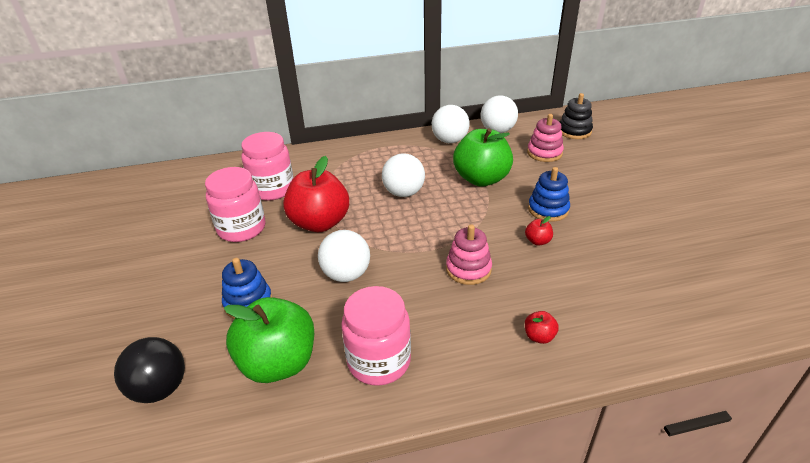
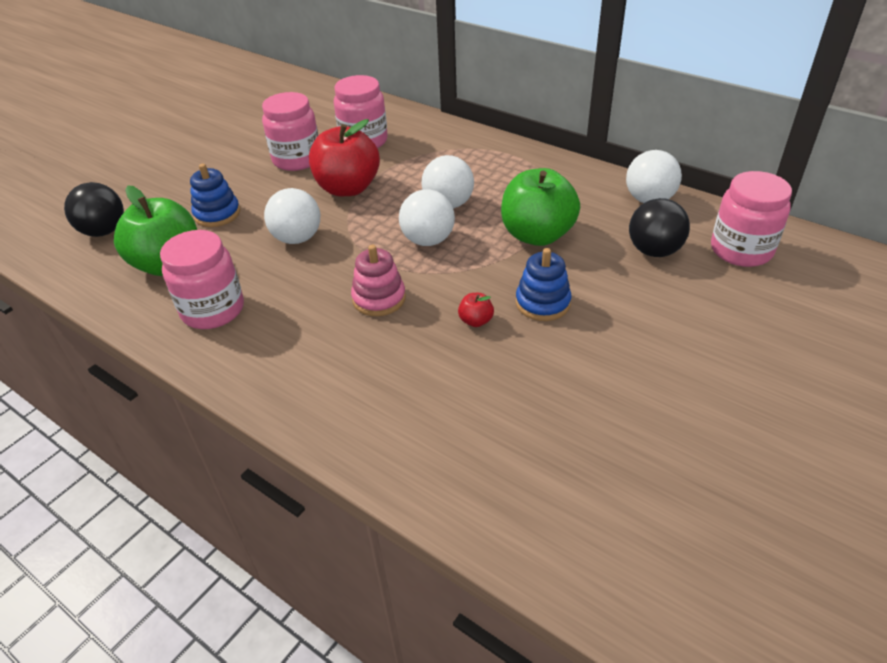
camera: 50 degrees right, 5 degrees up
white ball [432,105,470,143] -> white ball moved to [399,189,455,246]
red apple [525,311,559,344] -> none
pink stacking toy [527,114,564,162] -> black ball [629,198,690,257]
black stacking toy [560,93,593,139] -> pink jar [711,171,792,267]

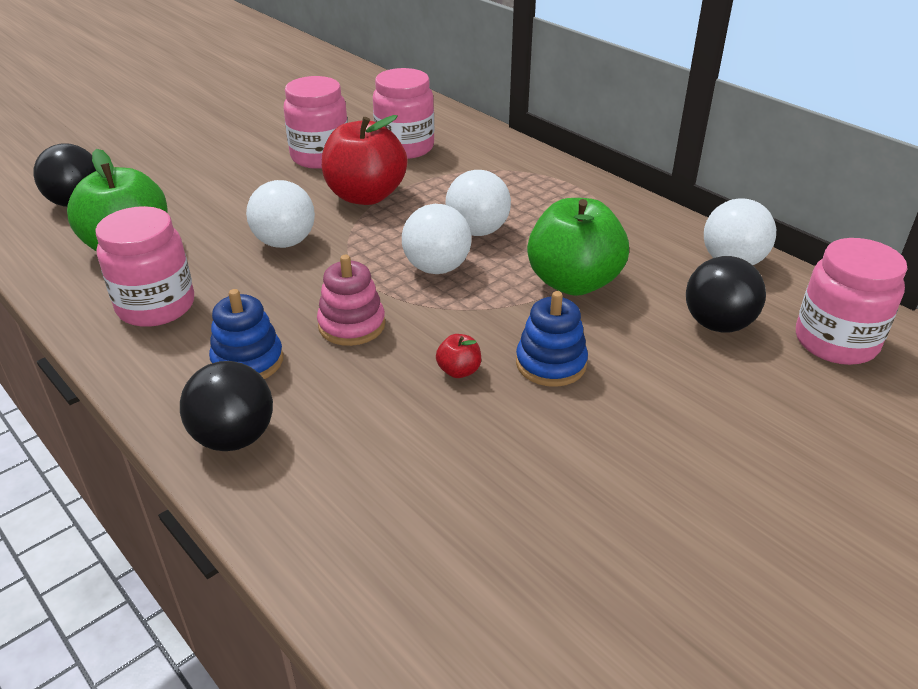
camera: 10 degrees right, 5 degrees down
blue stacking toy [190,164,240,227] -> blue stacking toy moved to [209,289,283,379]
none -> black ball [180,361,273,451]

